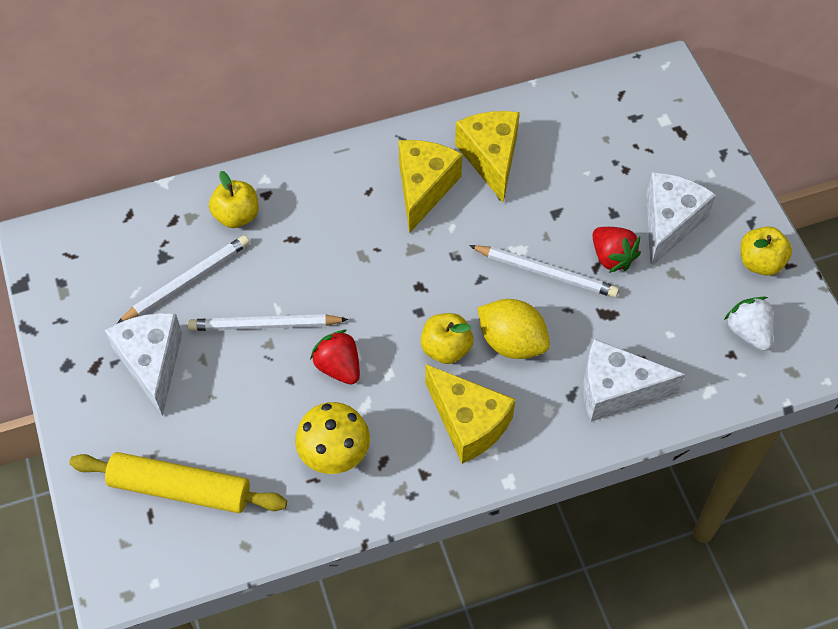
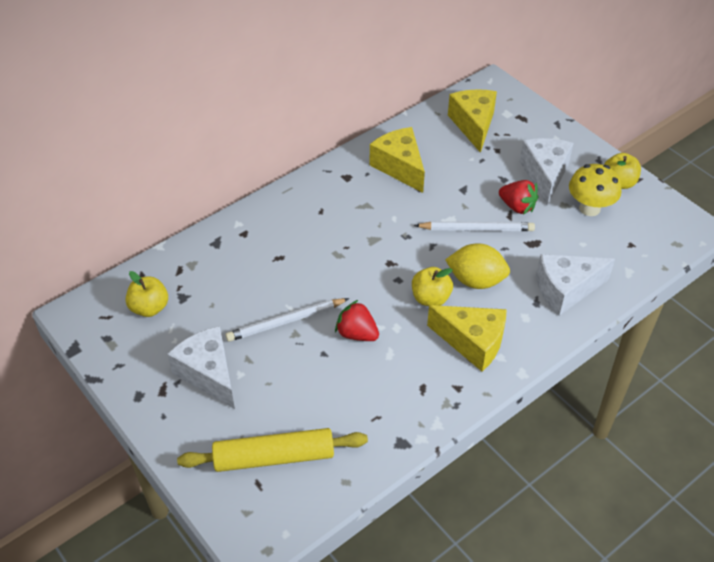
camera: 20 degrees left, 10 degrees down
white pencil [117,235,250,323] -> none
yellow apple [209,171,259,228] -> yellow apple moved to [126,271,168,317]
yellow mushroom [295,402,370,474] -> yellow mushroom moved to [569,164,621,216]
yellow cheese [399,140,463,234] -> yellow cheese moved to [448,89,497,153]
white strawberry [724,297,774,351] -> none

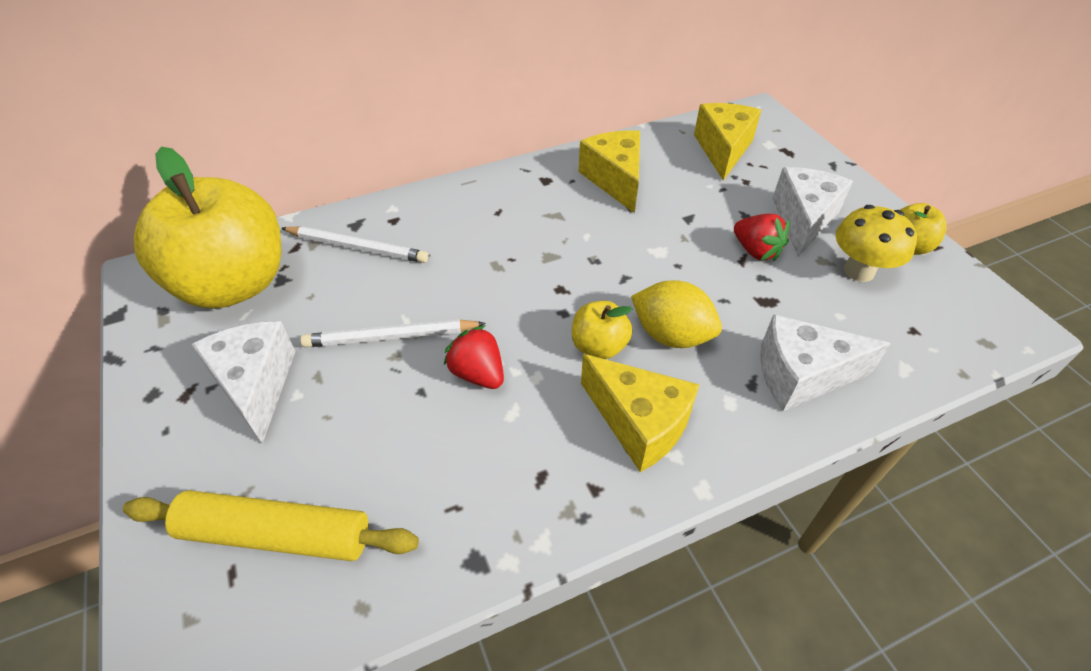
camera: 15 degrees right, 0 degrees up
yellow apple [126,271,168,317] -> yellow apple [134,147,281,309], size x2.31
white pencil [414,221,535,231] -> white pencil moved to [281,226,429,263]

